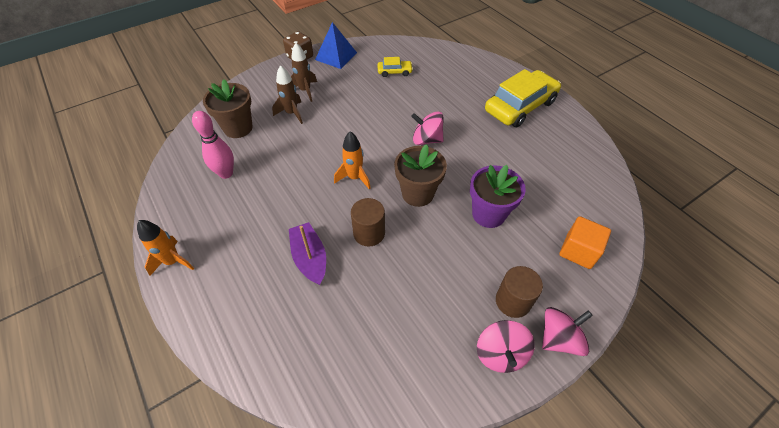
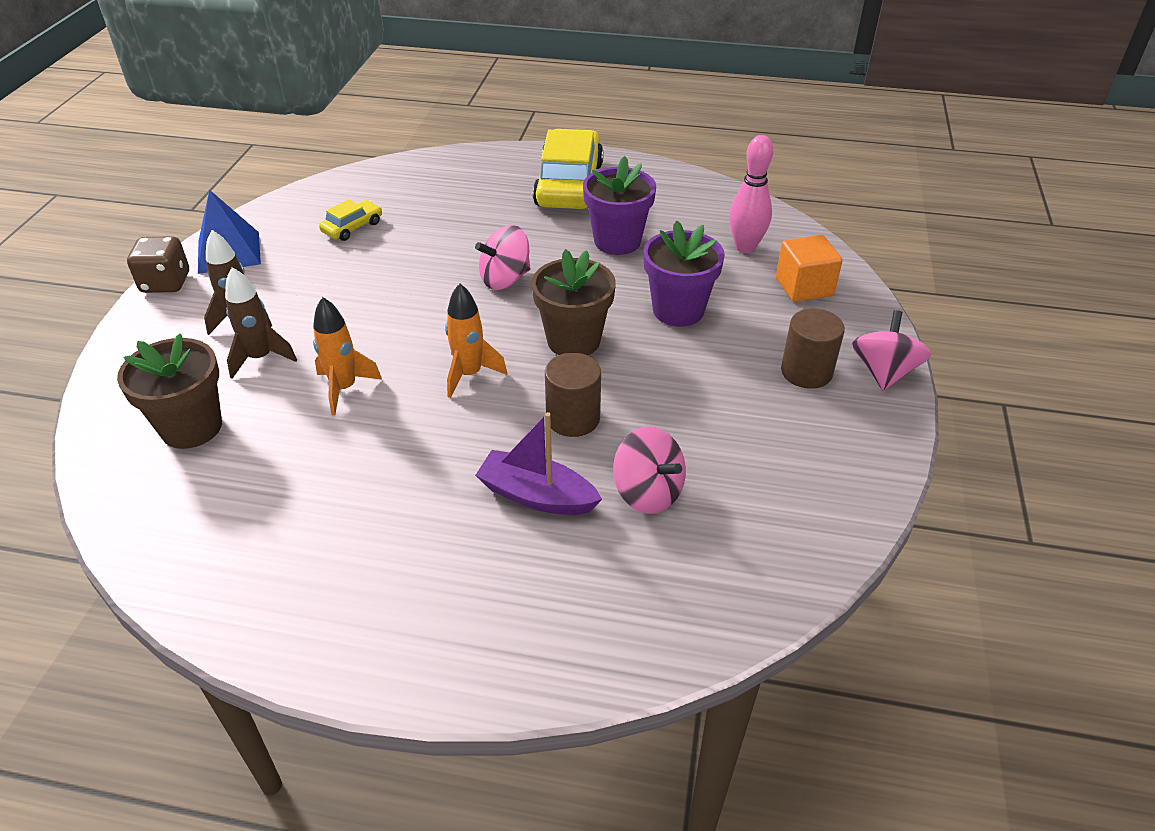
camera: 45 degrees left, 10 degrees down
orange rocket [137,220,194,276] -> orange rocket moved to [313,297,382,415]
pink bowling pin [192,111,234,179] -> pink bowling pin moved to [729,135,773,253]
pink spinning top [477,320,535,373] -> pink spinning top moved to [613,426,686,514]
none -> purple flower pot [583,156,656,255]

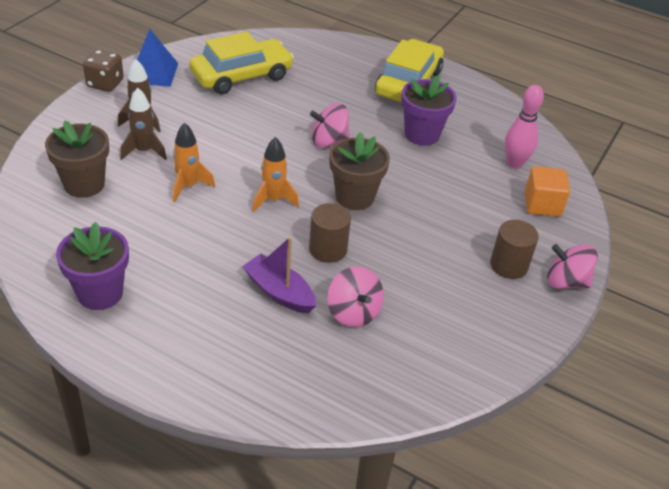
camera: 15 degrees right, 0 degrees up
yellow car [319,199,382,241] -> yellow car [189,31,294,94], size x2.17
purple flower pot [643,221,725,327] -> purple flower pot moved to [56,222,129,310]
pink spinning top [852,310,931,391] -> pink spinning top turned 105 degrees counterclockwise [547,244,598,289]

